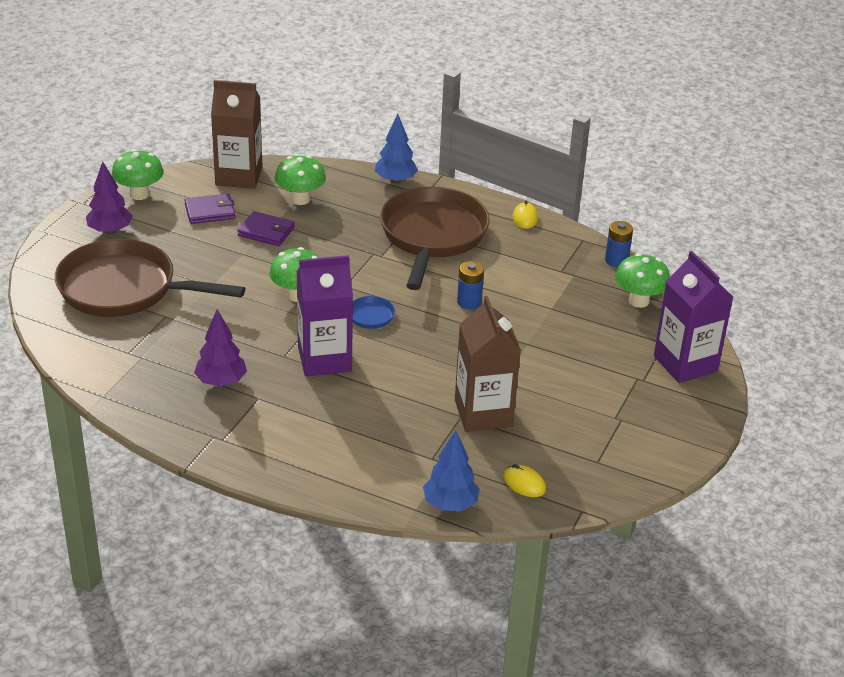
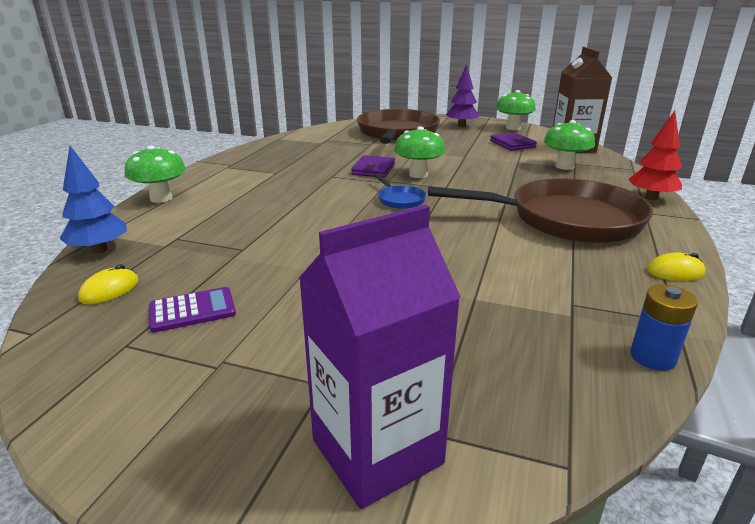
camera: 85 degrees right, 10 degrees down
purple tree [194,309,247,386] -> none
purple wallet [237,211,295,246] -> purple wallet moved to [351,155,395,178]
purple carton [297,255,353,376] -> none
blue tree [375,114,418,184] -> red tree [628,111,682,200]
brown carton [455,296,521,432] -> none
blue battery [457,261,484,310] -> none
green mushroom [615,253,670,308] -> green mushroom moved to [125,145,186,203]
none -> purple calculator [149,287,236,333]

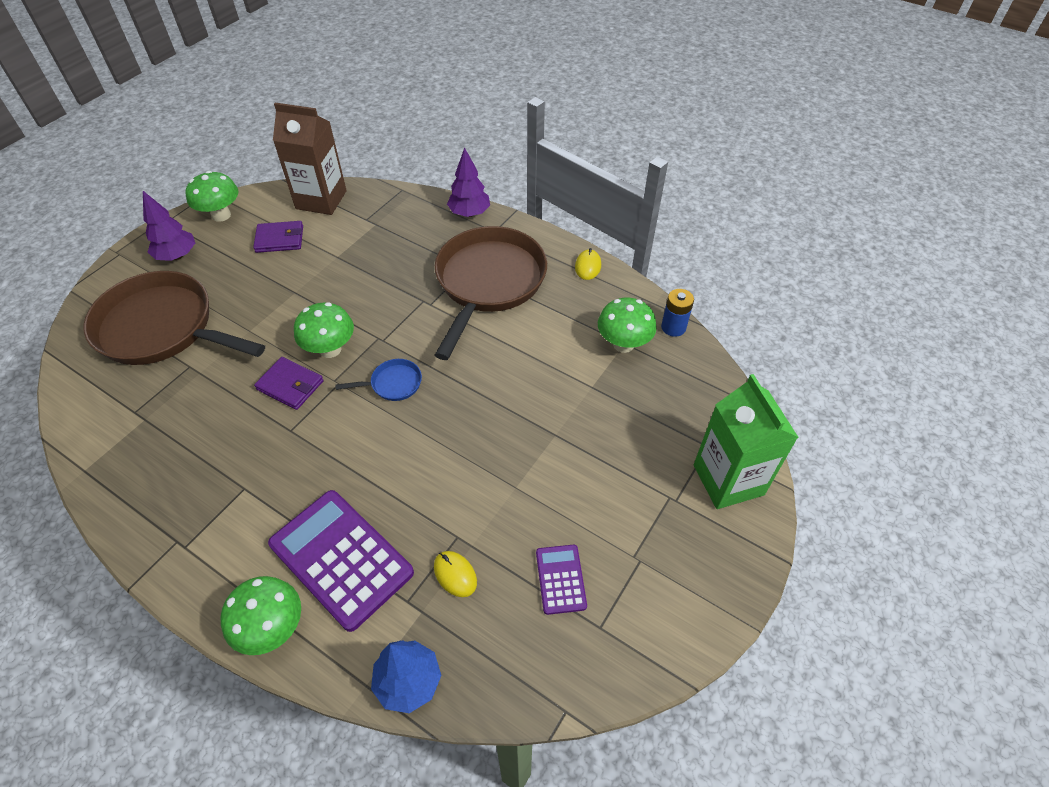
camera: 75 degrees left, 25 degrees up
yellow mouse [78,264,139,304] -> yellow mouse moved to [434,551,477,597]
purple carton [299,205,461,509] -> green carton [694,374,799,509]
green mushroom [544,120,595,170] -> green mushroom moved to [598,298,657,353]
red tree [628,111,682,200] -> purple tree [447,147,490,217]
none -> purple calculator [268,490,414,632]

